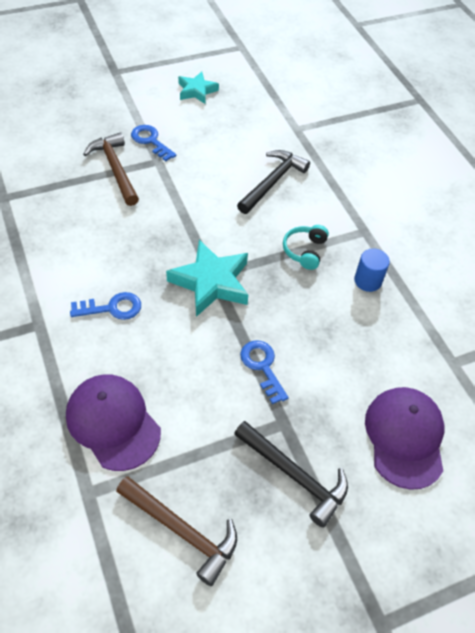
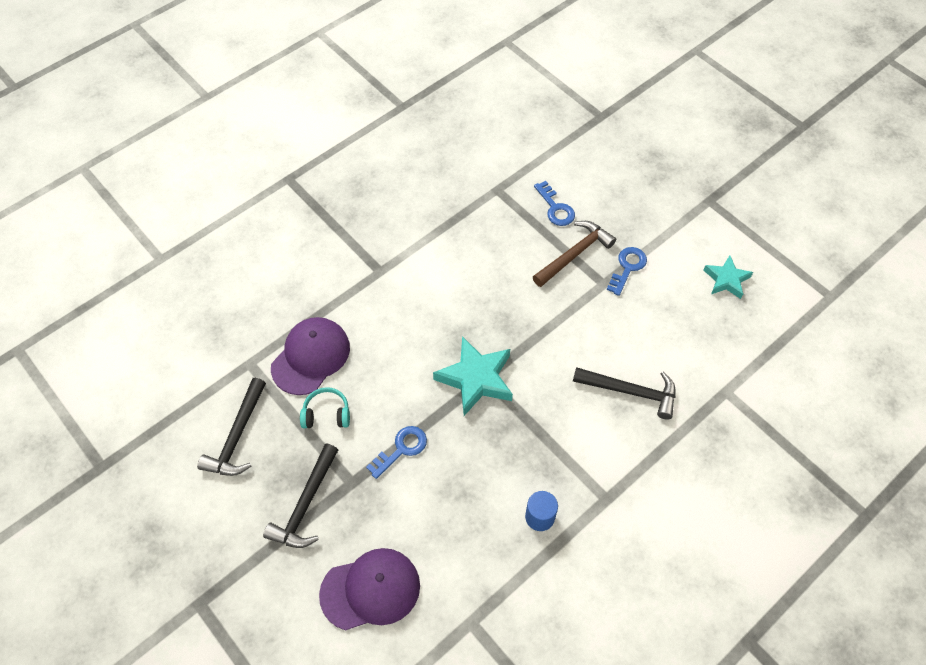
camera: 75 degrees right, 5 degrees up
blue key [70,292,141,320] -> blue key moved to [534,181,575,226]
brown hammer [116,476,237,586] -> black hammer [197,378,266,476]
turquoise headphones [283,225,329,270] -> turquoise headphones moved to [300,387,350,428]

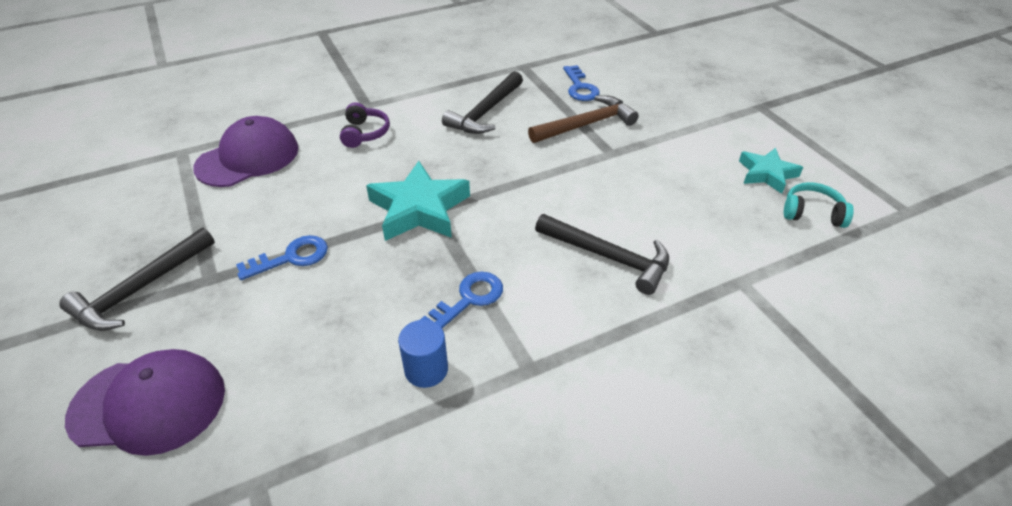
camera: 15 degrees right, 15 degrees down
black hammer [197,378,266,476] -> black hammer moved to [442,71,523,134]
turquoise headphones [300,387,350,428] -> turquoise headphones moved to [784,182,854,228]
blue key [607,247,647,296] -> blue key moved to [420,272,503,328]
none -> purple headphones [340,102,390,148]

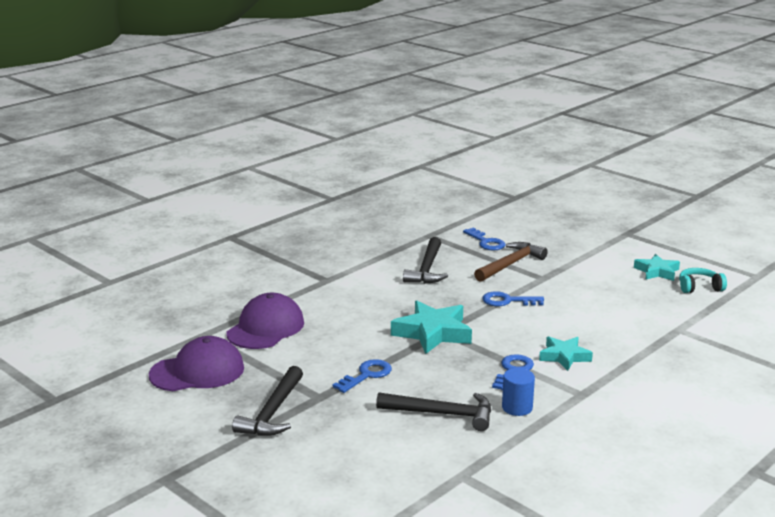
camera: 20 degrees left, 20 degrees down
purple cap [65,349,225,456] -> purple cap moved to [149,336,244,391]
purple headphones [340,102,390,148] -> none
black hammer [535,214,669,295] -> black hammer moved to [376,392,491,431]
none -> blue key [482,291,544,306]
none -> turquoise star [539,336,593,371]

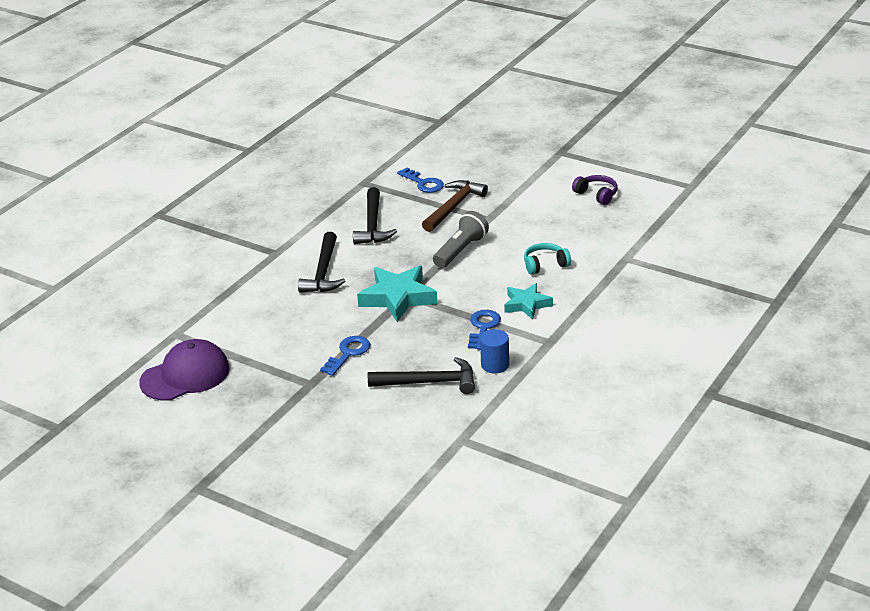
camera: 10 degrees left, 10 degrees up
purple cap [227,293,304,349] -> none
black hammer [232,366,303,436] -> black hammer moved to [298,232,345,293]
blue key [482,291,544,306] -> grey flashlight [433,211,489,268]
turquoise star [634,254,680,281] -> purple headphones [572,175,618,205]
turquoise headphones [679,268,727,293] -> turquoise headphones moved to [524,243,571,275]

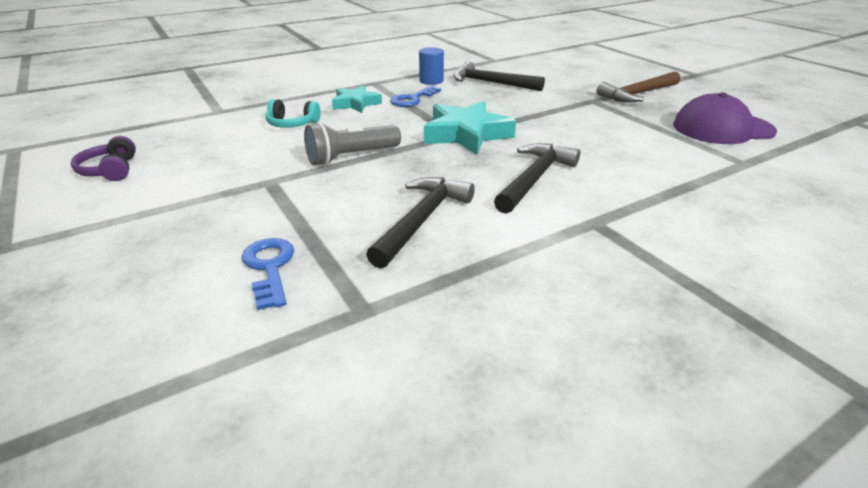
camera: 155 degrees left, 0 degrees up
blue key [320,336,370,376] -> none
brown hammer [422,180,488,232] -> brown hammer moved to [596,71,680,102]

